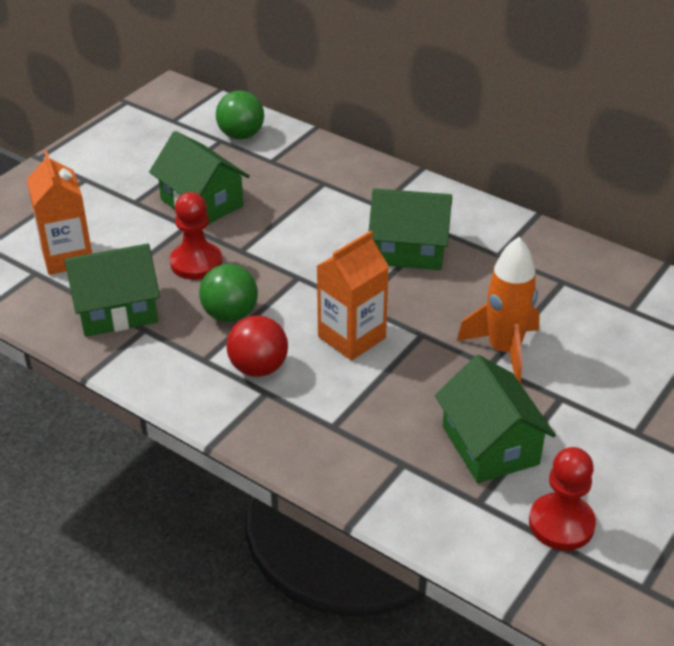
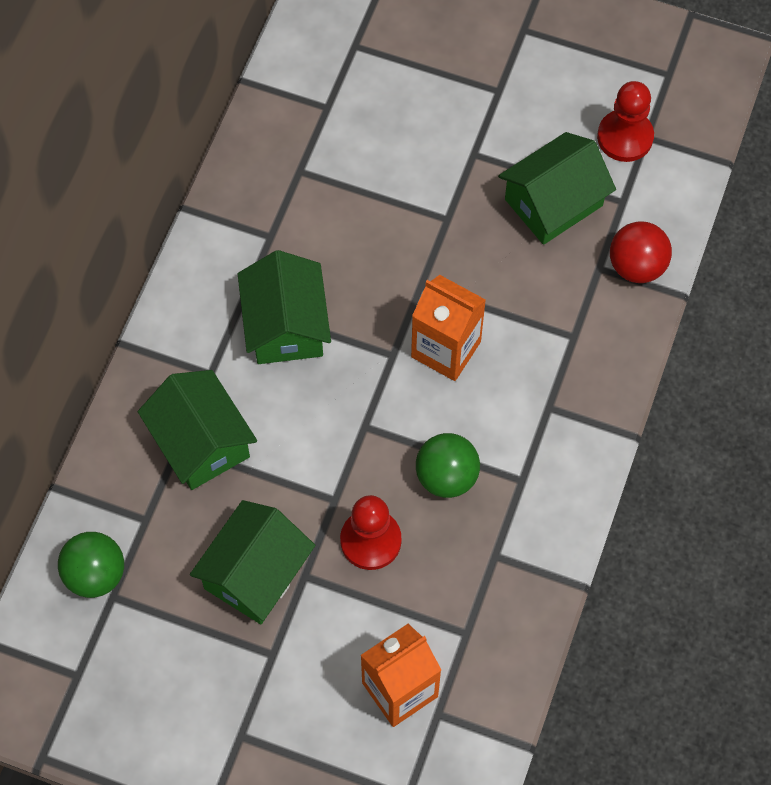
camera: 105 degrees left, 25 degrees up
green house [65,244,160,337] -> green house moved to [138,370,257,490]
red ball [226,315,288,377] -> red ball moved to [610,221,672,283]
orange rocket [457,237,540,384] -> none

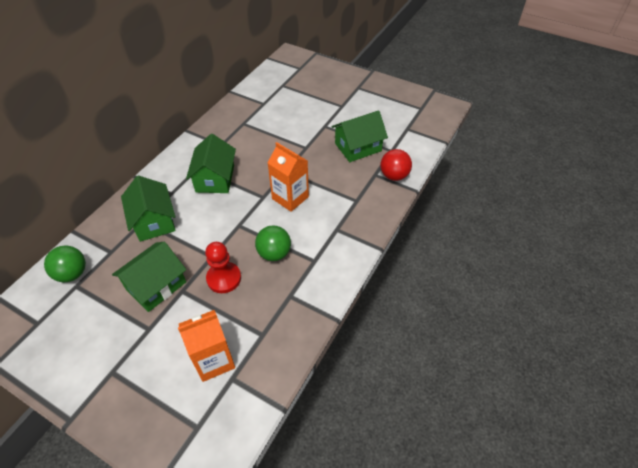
camera: 10 degrees right, 15 degrees down
red pawn [597,81,654,162] -> none

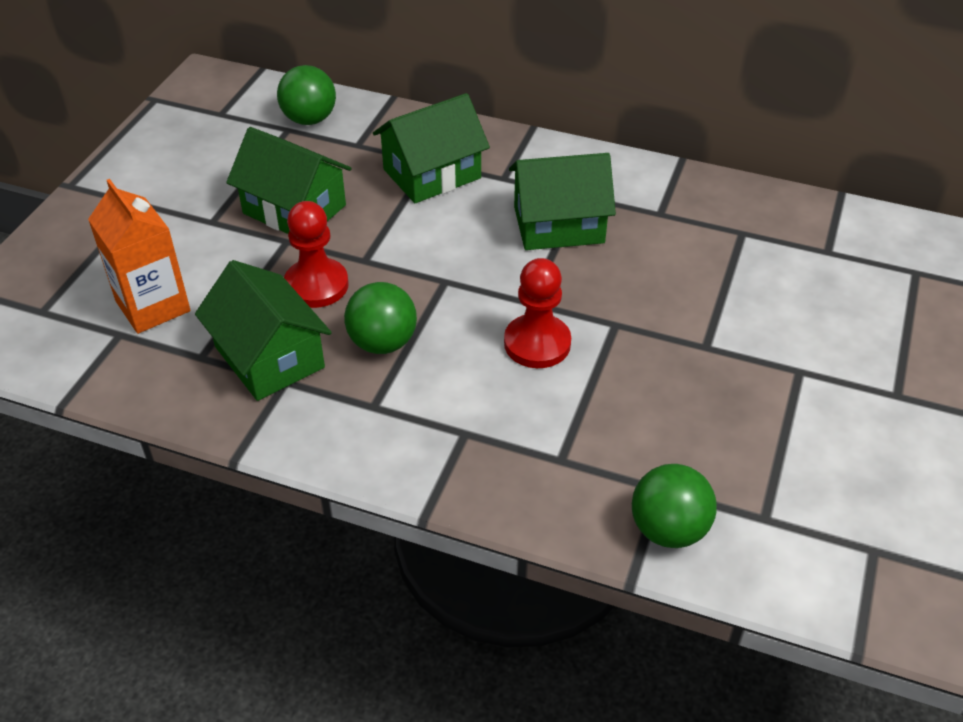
camera: 80 degrees right, 5 degrees down
orange carton [268,142,309,212] -> red pawn [504,258,571,368]
green house [332,110,388,162] -> green house moved to [195,260,332,401]
red ball [380,149,412,181] -> green ball [632,464,717,548]

